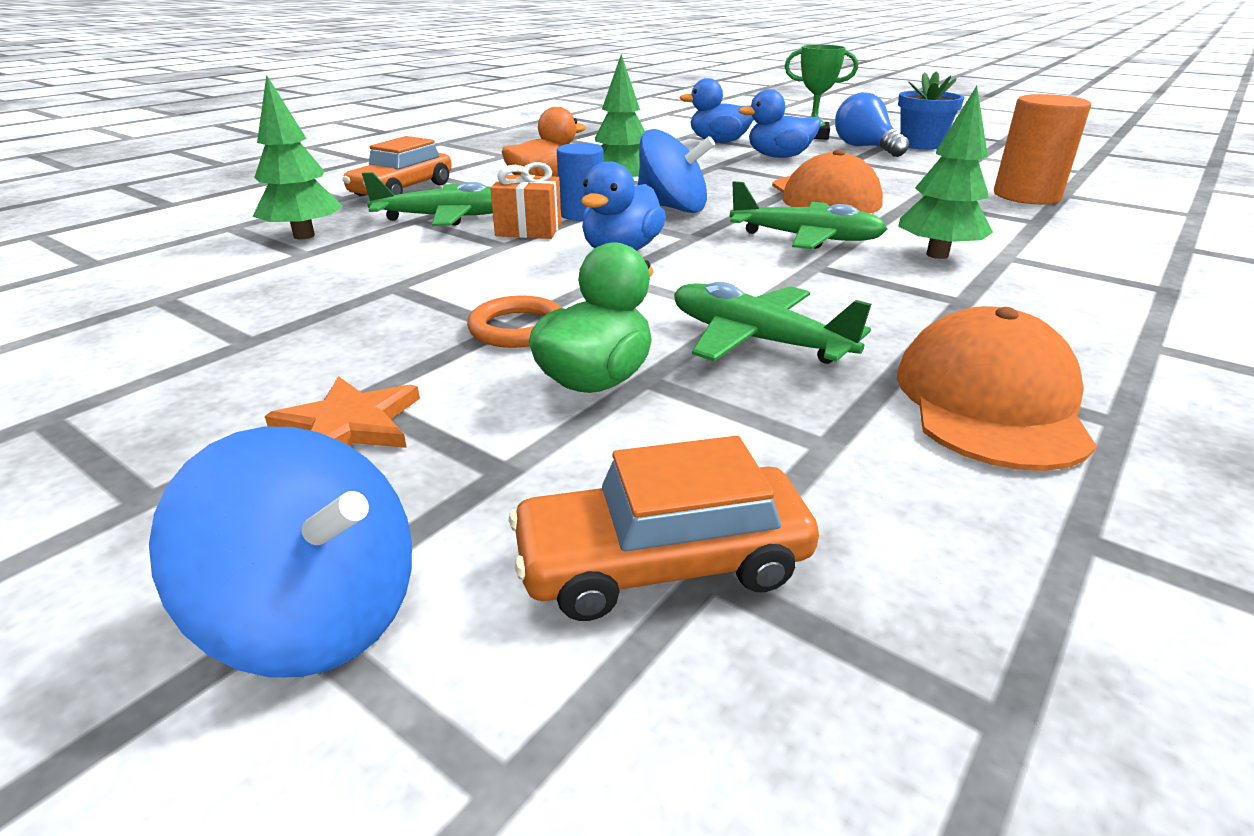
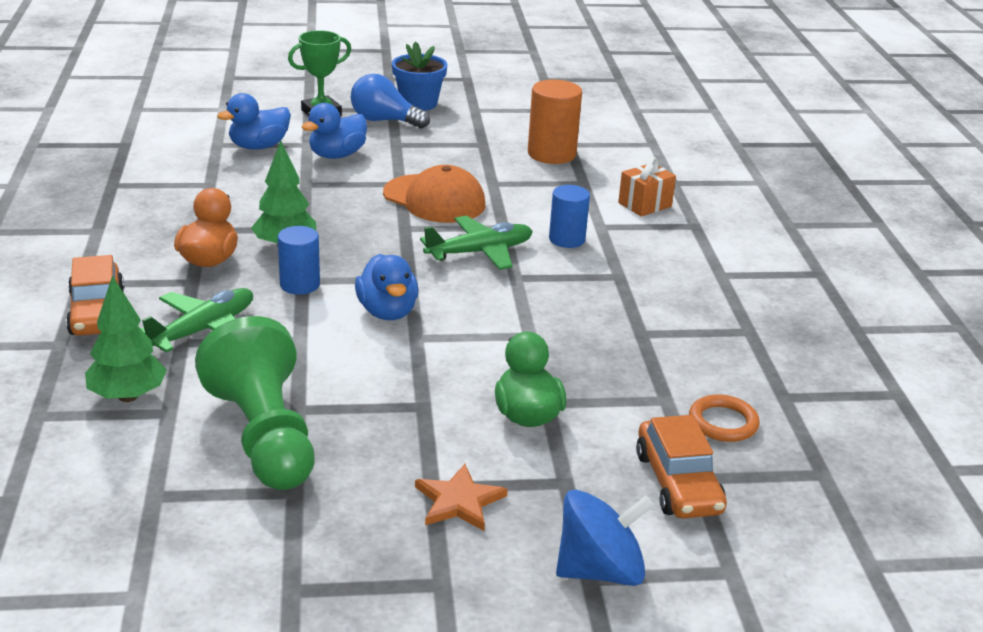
camera: 45 degrees left, 0 degrees up
orange ring [467,295,562,348] -> orange ring moved to [689,394,760,442]
orange gift [490,162,562,239] -> orange gift moved to [618,157,676,216]
orange car [509,436,819,621] -> orange car turned 45 degrees counterclockwise [636,415,727,518]
blue spinning top [638,129,715,213] -> none
green plane [674,282,871,364] -> none
orange cap [897,306,1097,471] -> none
green tree [898,86,993,259] -> blue cylinder [549,185,590,248]
none -> green pawn [195,316,314,490]

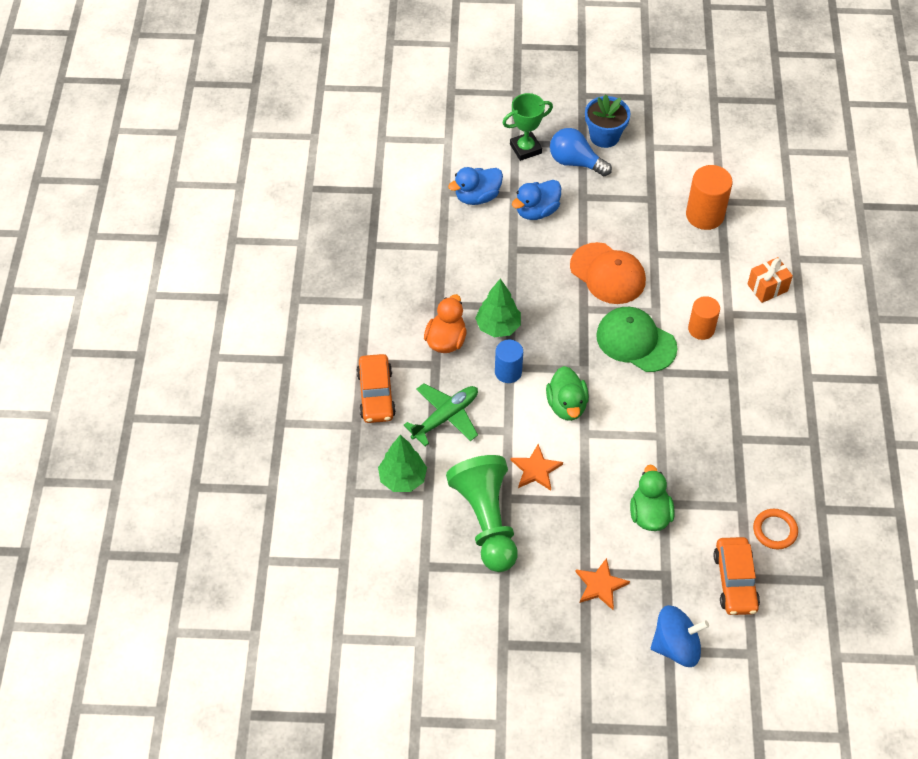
camera: 10 degrees right, 25 degrees up
blue duck [355,254,418,320] -> green duck [546,366,589,421]
green plane [420,216,533,270] -> green cap [596,307,677,372]
blue cylinder [549,185,590,248] -> orange cylinder [688,296,720,340]
none -> orange star [511,444,563,491]

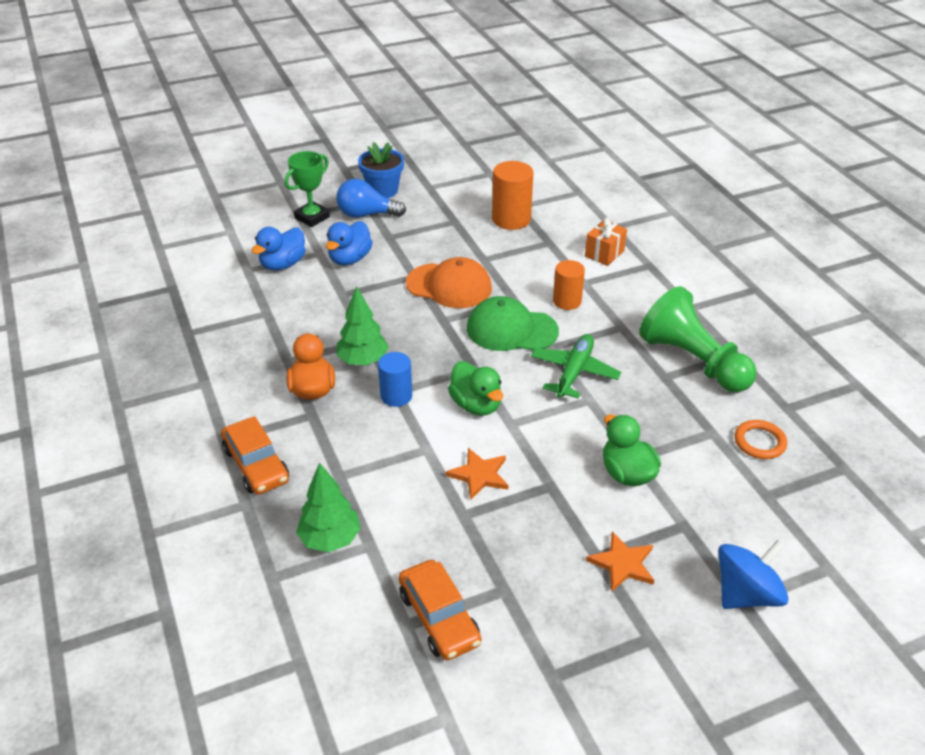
camera: 25 degrees left, 15 degrees down
green plane [403,383,478,446] -> green plane moved to [531,334,621,398]
green pawn [446,455,518,572] -> green pawn moved to [639,286,757,392]
orange car [713,537,760,615] -> orange car moved to [399,560,481,660]

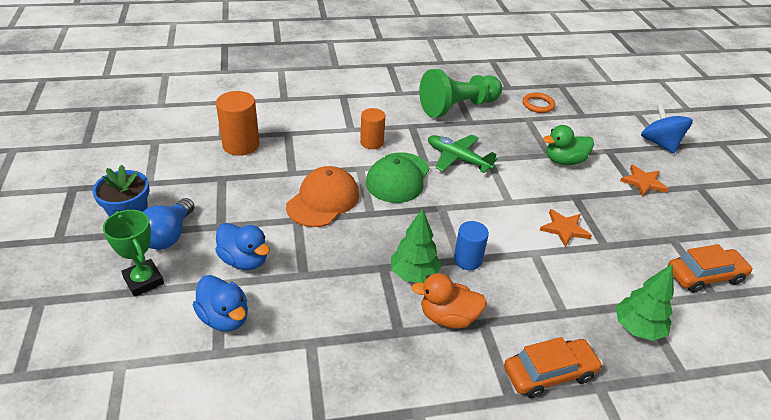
camera: 80 degrees left, 0 degrees up
green duck [448,361,503,416] -> none
orange gift [585,217,627,266] -> none

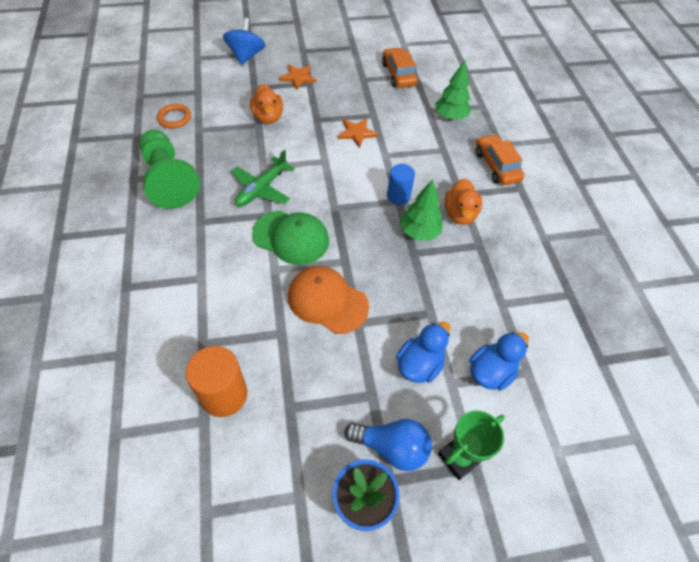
camera: 90 degrees left, 15 degrees up
orange cylinder [360,108,385,149] -> none
green duck [543,125,594,165] -> orange duck [250,84,283,124]
blue spinning top [641,104,693,154] -> blue spinning top turned 120 degrees clockwise [223,18,265,65]

